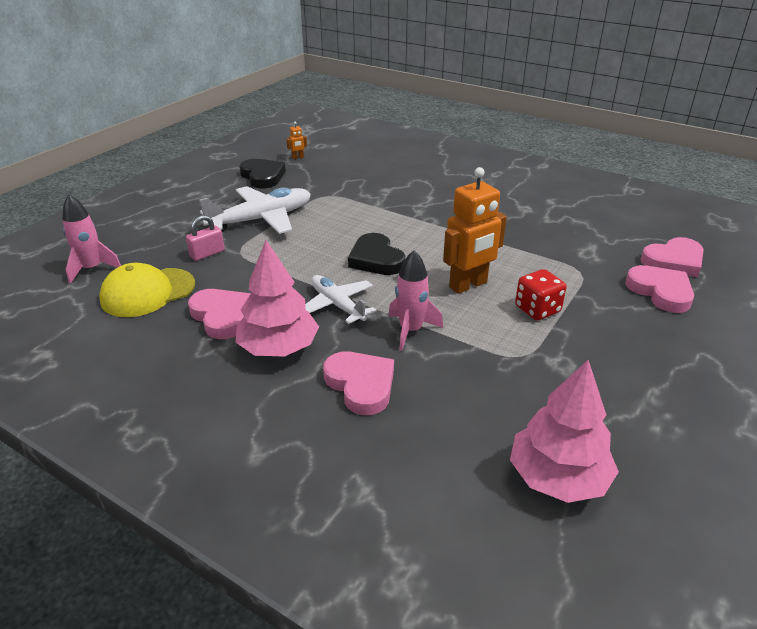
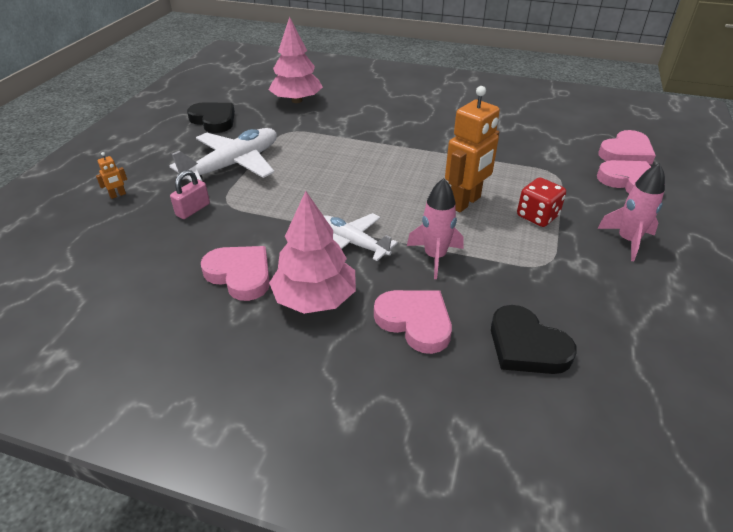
camera: 15 degrees left, 5 degrees up
pink rocket [62,194,121,284] -> pink rocket moved to [597,163,665,261]
yellow cap [99,263,195,317] -> none
orange robot [287,122,307,159] -> orange robot moved to [96,152,127,199]
black heart [348,233,405,275] -> black heart moved to [491,305,577,374]
pink tree [510,360,619,503] -> pink tree moved to [269,17,323,103]

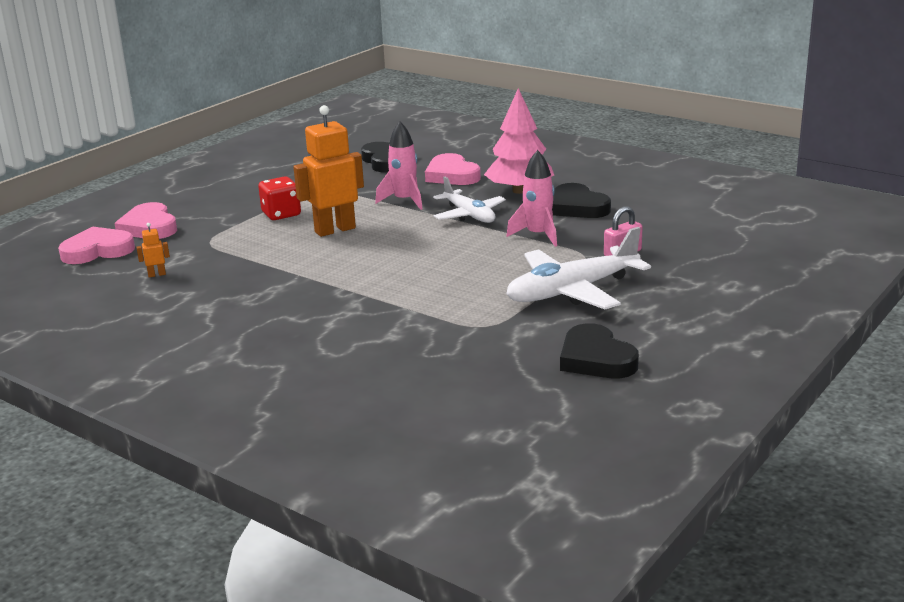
camera: 160 degrees left, 15 degrees down
orange robot [96,152,127,199] -> orange robot moved to [136,223,170,277]
pink heart [201,246,270,301] -> black heart [552,183,611,218]
pink tree [269,17,323,103] -> none
pink rocket [597,163,665,261] -> pink rocket moved to [506,150,557,247]

